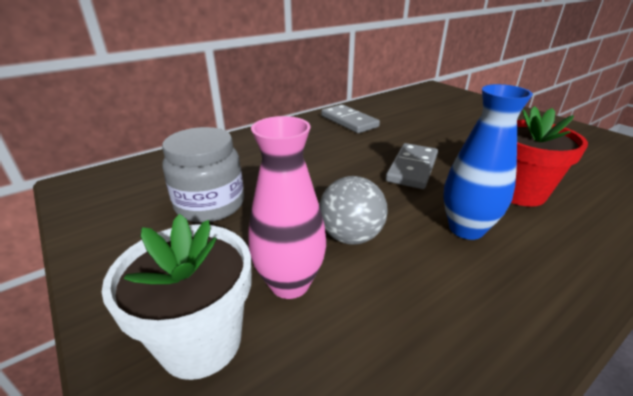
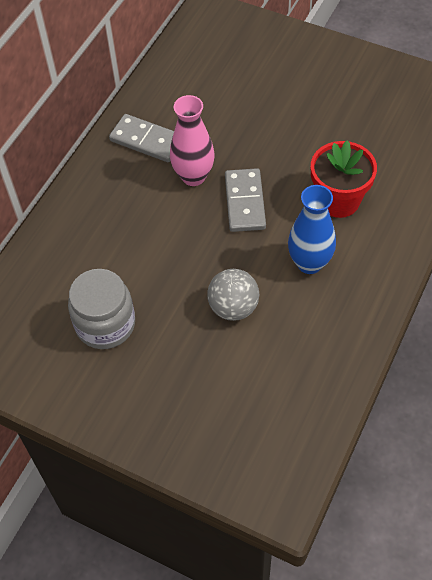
camera: 25 degrees left, 25 degrees up
white flower pot [102,214,252,380] -> none
pink vase [248,116,326,299] -> pink vase moved to [170,95,215,186]

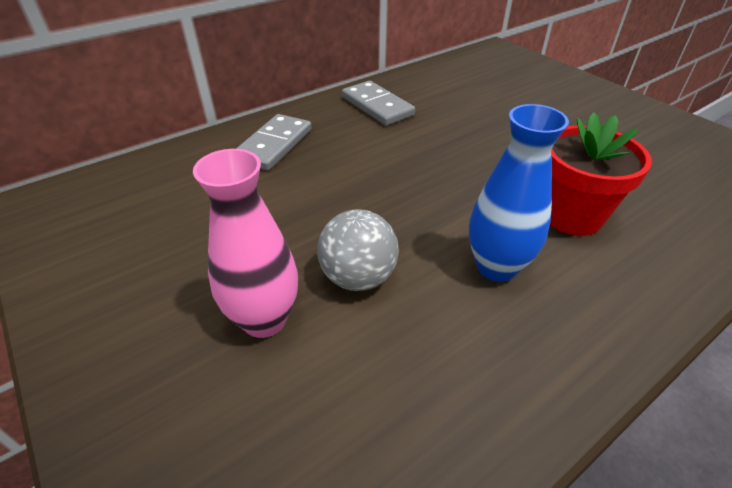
camera: 25 degrees right, 15 degrees down
grey jar [68,269,135,349] -> none
pink vase [170,95,215,186] -> pink vase moved to [193,149,298,338]
grey domino [225,168,266,232] -> grey domino moved to [236,114,312,171]

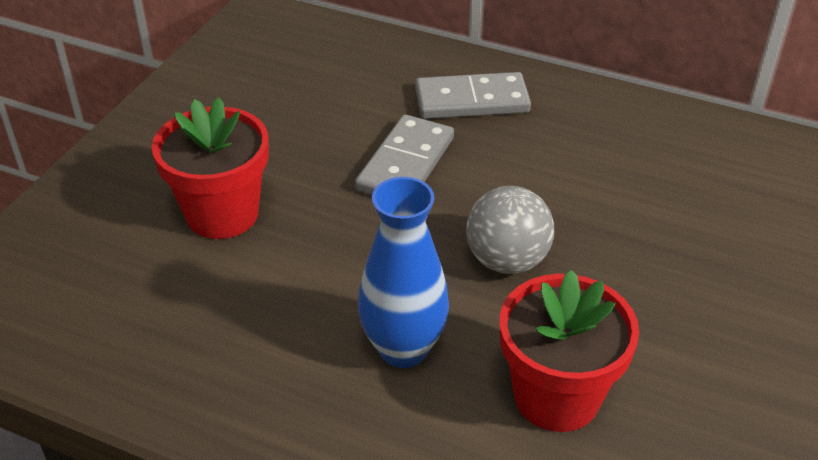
camera: 60 degrees right, 0 degrees up
pink vase [193,149,298,338] -> red flower pot [152,97,269,239]
grey ball [317,209,399,291] -> grey ball moved to [466,186,554,274]
grey domino [342,81,415,126] -> grey domino moved to [355,115,454,195]

